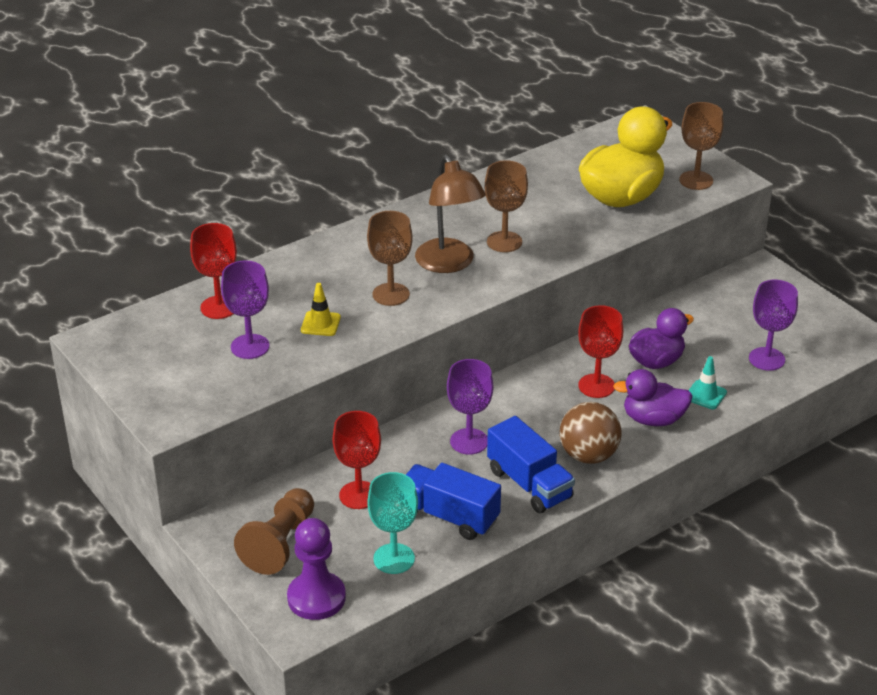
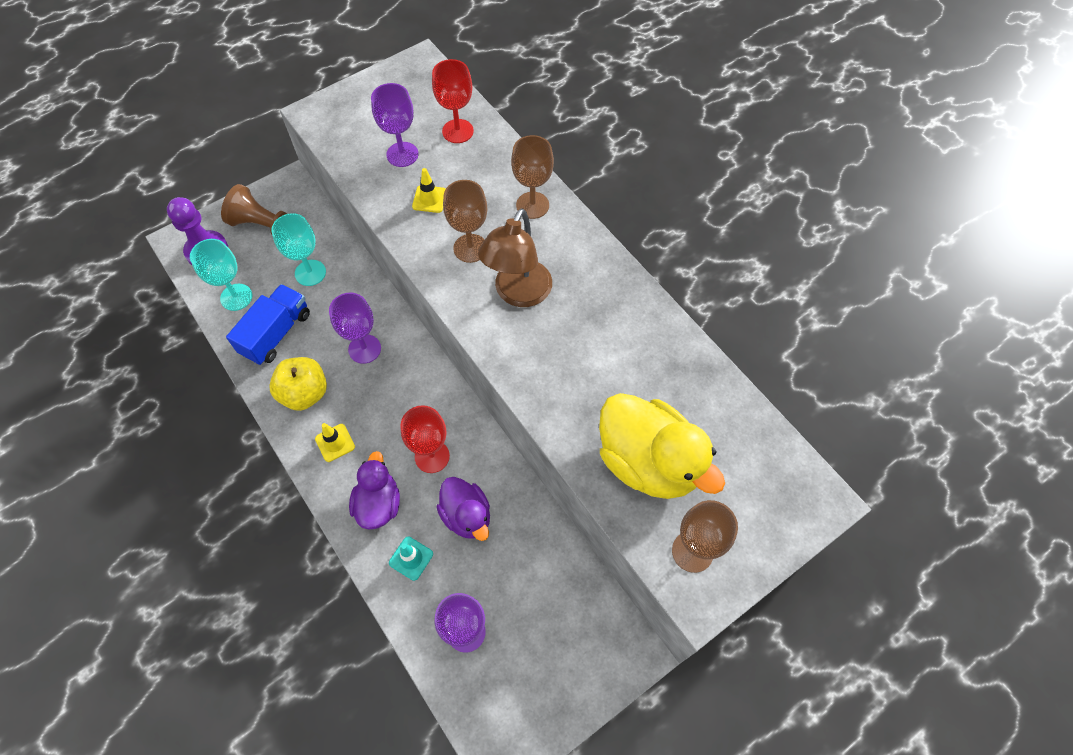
camera: 90 degrees right, 25 degrees up
red goblet [332,411,381,509] -> turquoise goblet [271,213,326,286]
brown lamp [415,154,486,273] -> brown lamp turned 45 degrees counterclockwise [478,209,552,307]
brown goblet [485,160,528,252] -> brown goblet moved to [511,135,554,219]
blue truck [487,416,575,513] -> yellow apple [269,357,327,411]
brown ball [560,402,621,464] -> yellow traffic cone [315,423,355,462]

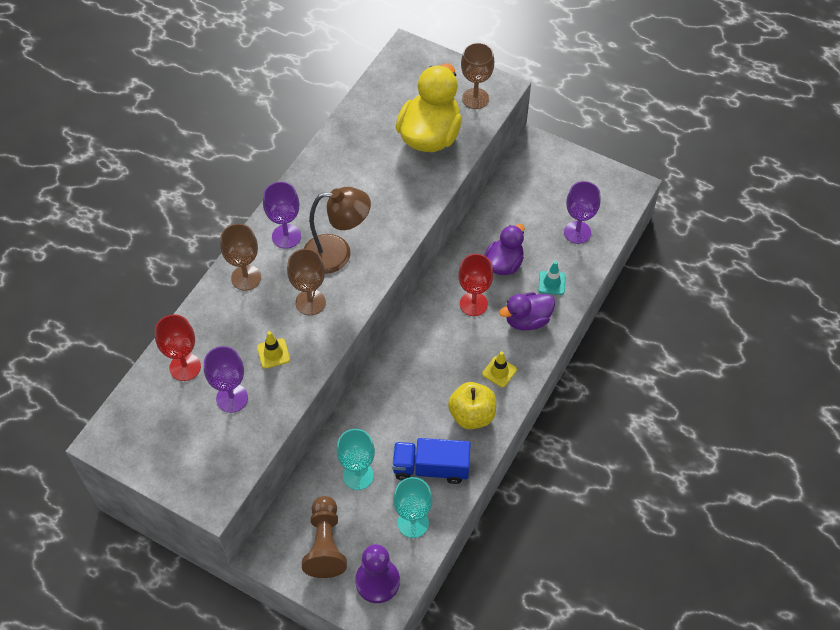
camera: 115 degrees left, 5 degrees down
purple goblet [329,293,381,364] -> purple goblet moved to [263,182,301,249]

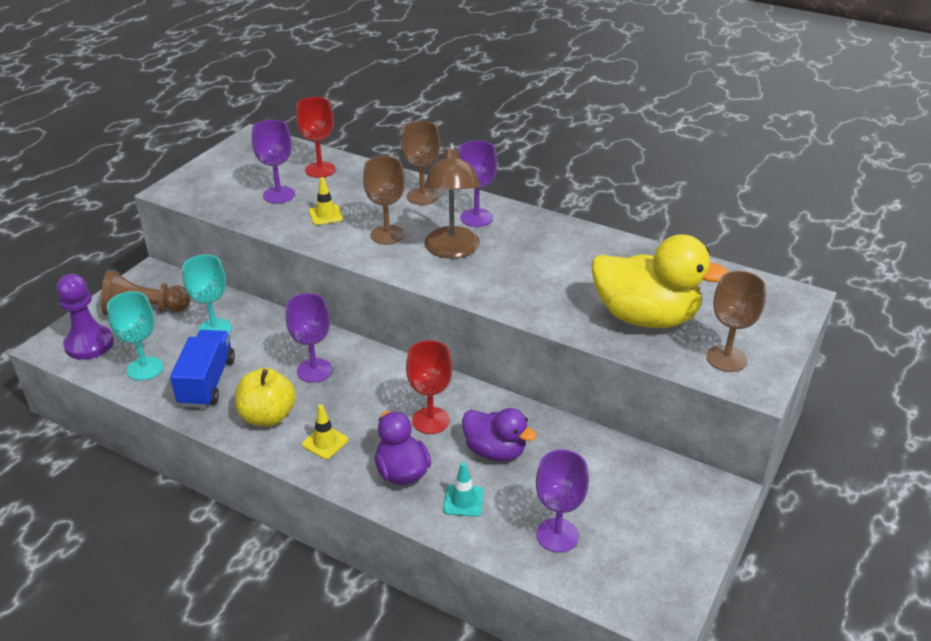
camera: 90 degrees right, 20 degrees down
none -> purple goblet [286,293,332,383]

